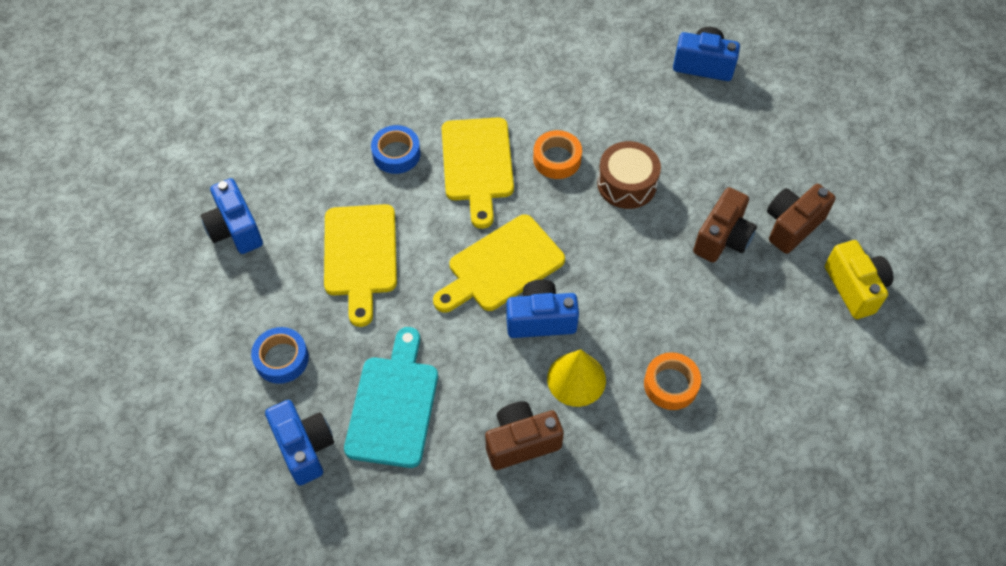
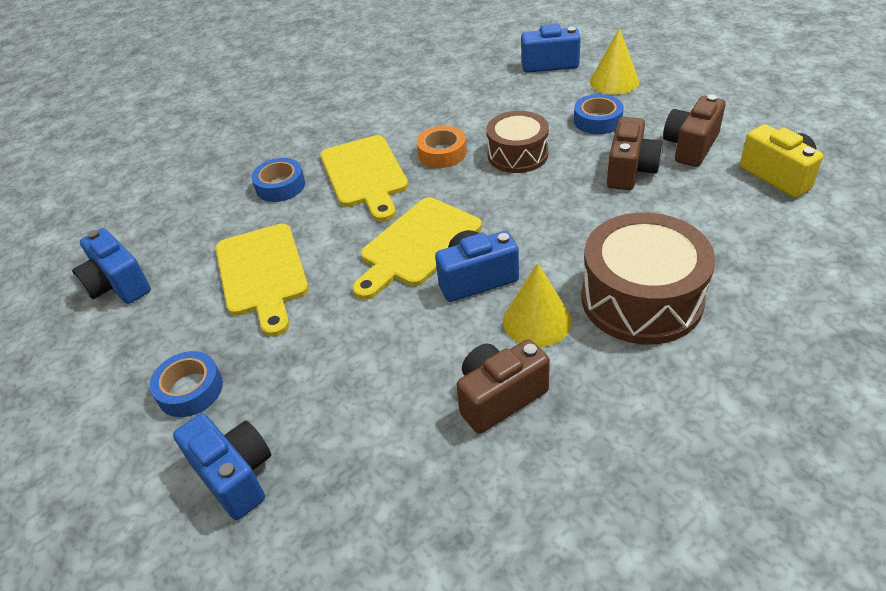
camera: 10 degrees left, 15 degrees down
turquoise cutting board [344,327,438,468] -> none
orange tape [644,352,701,410] -> brown drum [581,213,715,345]
none -> blue tape [574,94,624,134]
none -> yellow cone [590,28,639,95]

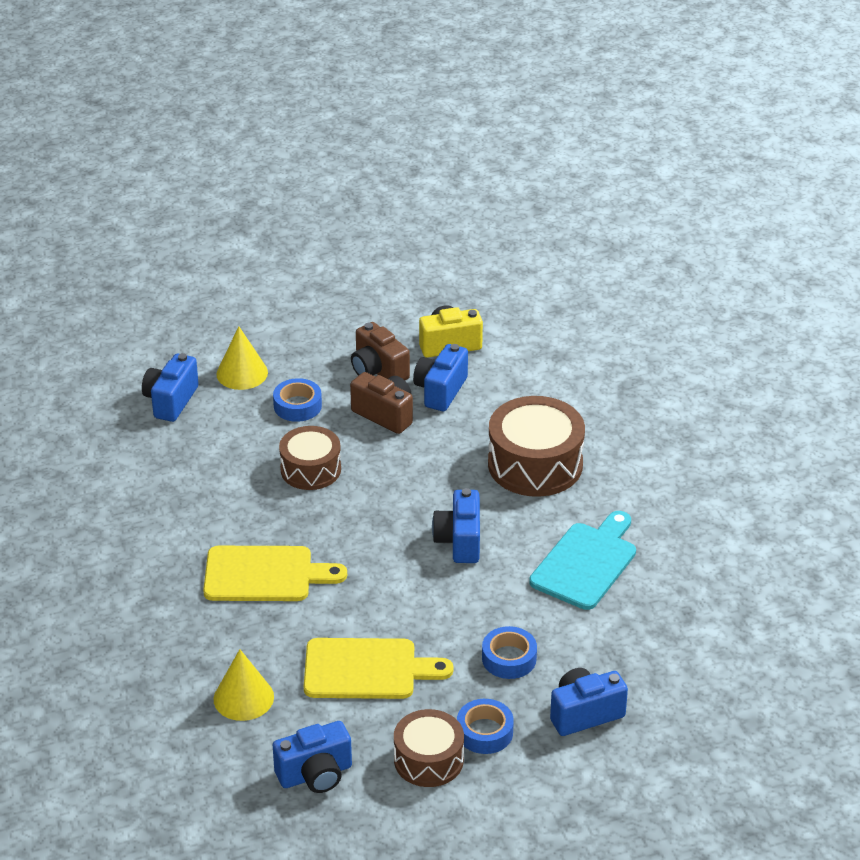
camera: 75 degrees left, 5 degrees down
blue tape [251,158,305,202] -> blue tape moved to [482,626,537,679]
yellow cutting board [352,197,482,300] -> none
orange tape [416,126,467,168] -> none
brown camera [456,339,550,434] -> turquoise cutting board [529,511,636,610]
yellow cone [503,263,572,347] -> yellow cone moved to [214,649,274,721]
none -> brown drum [394,709,464,787]
none -> blue camera [413,344,468,411]

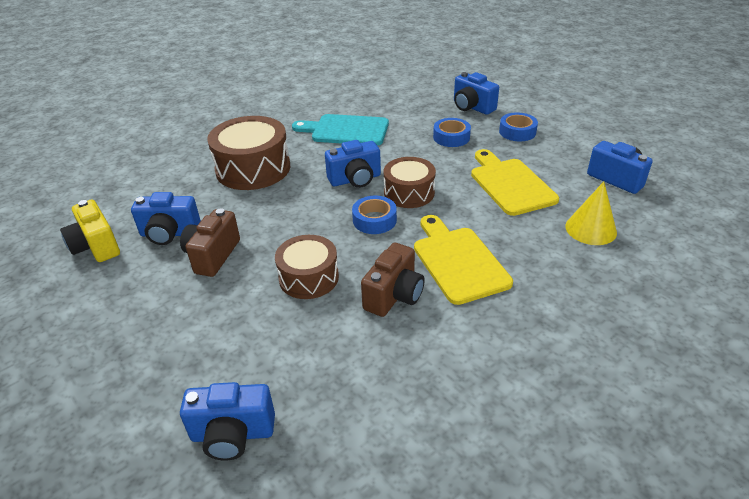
camera: 110 degrees left, 0 degrees up
yellow cone [216,326,268,390] -> none
blue tape [273,378,322,422] -> blue tape moved to [352,196,397,234]
brown camera [351,322,410,380] -> brown camera moved to [361,243,425,317]
brown drum [394,709,464,787] -> brown drum moved to [384,157,436,208]

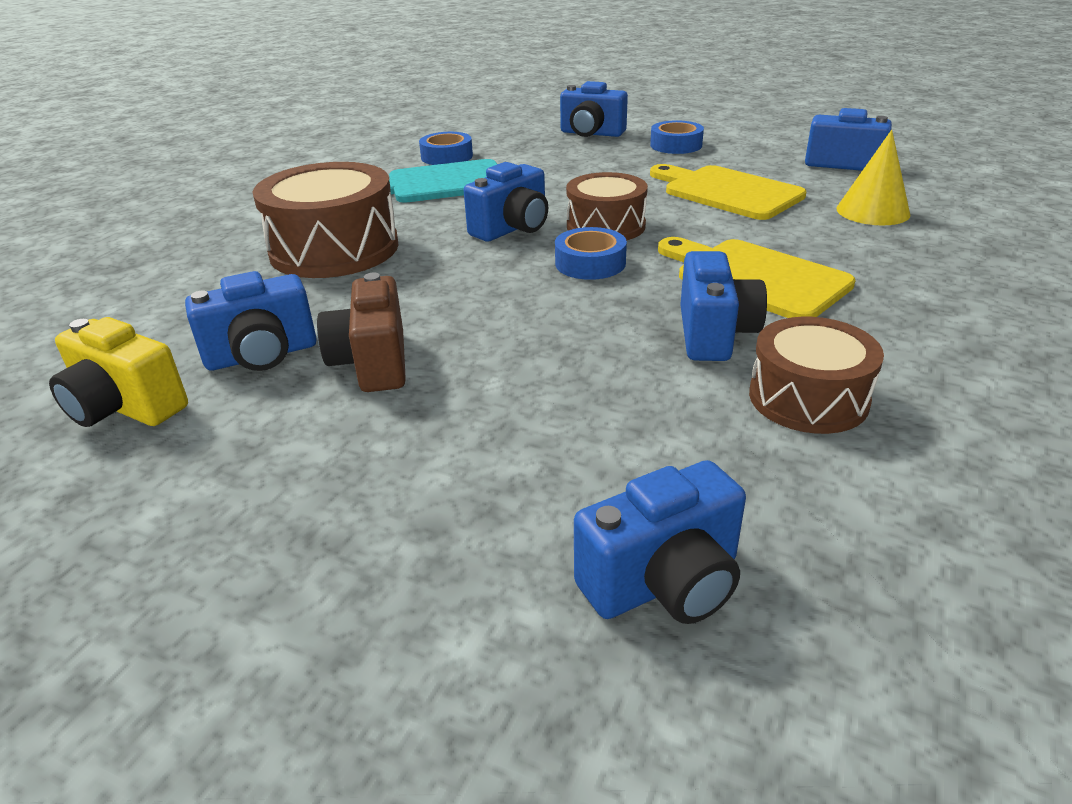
camera: 25 degrees left, 5 degrees down
brown drum [275,235,339,299] -> brown drum moved to [749,317,884,434]
brown camera [361,243,425,317] -> blue camera [680,251,767,361]
blue tape [433,118,471,147] -> blue tape moved to [419,132,473,165]

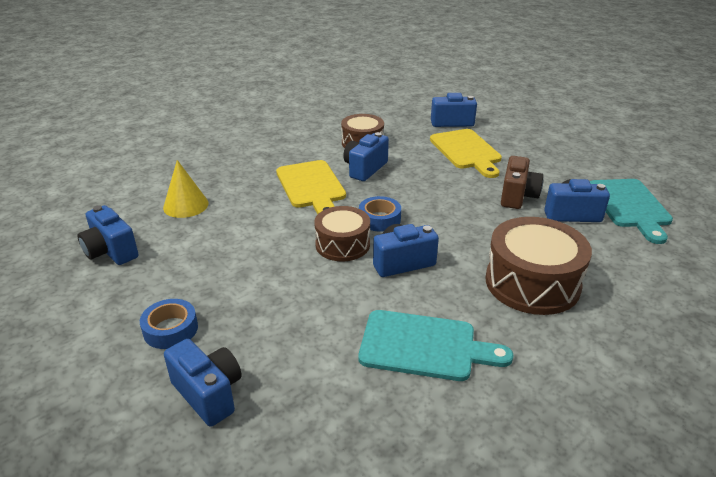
camera: 155 degrees left, 0 degrees up
yellow camera [49,317,188,427] -> turquoise cutting board [589,179,673,244]
blue tape [419,132,473,165] -> none
yellow cutting board [650,164,806,220] -> yellow cutting board moved to [430,129,502,178]

